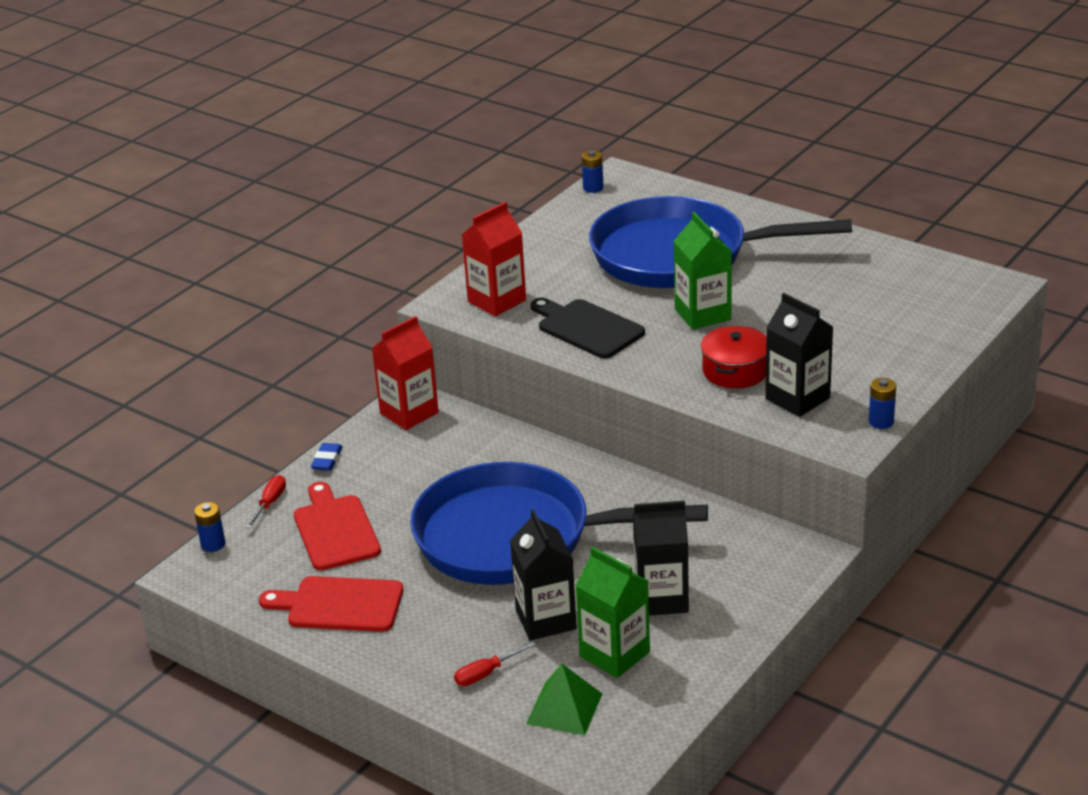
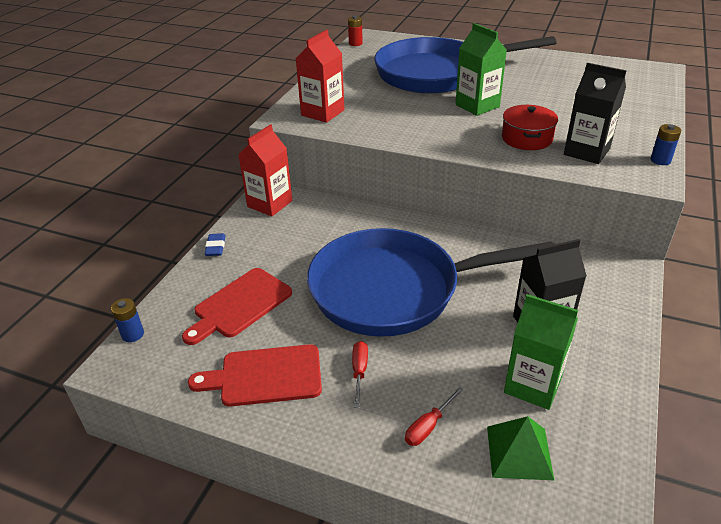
camera: 15 degrees left, 5 degrees up
red screwdriver [246,475,286,528] -> red screwdriver moved to [352,341,368,408]
red cutting board [294,482,381,570] -> red cutting board turned 105 degrees counterclockwise [182,268,292,345]
black carton [510,509,577,640] -> none
black cutting board [530,298,645,358] -> none
blue battery [582,150,603,193] -> red battery [348,16,363,46]

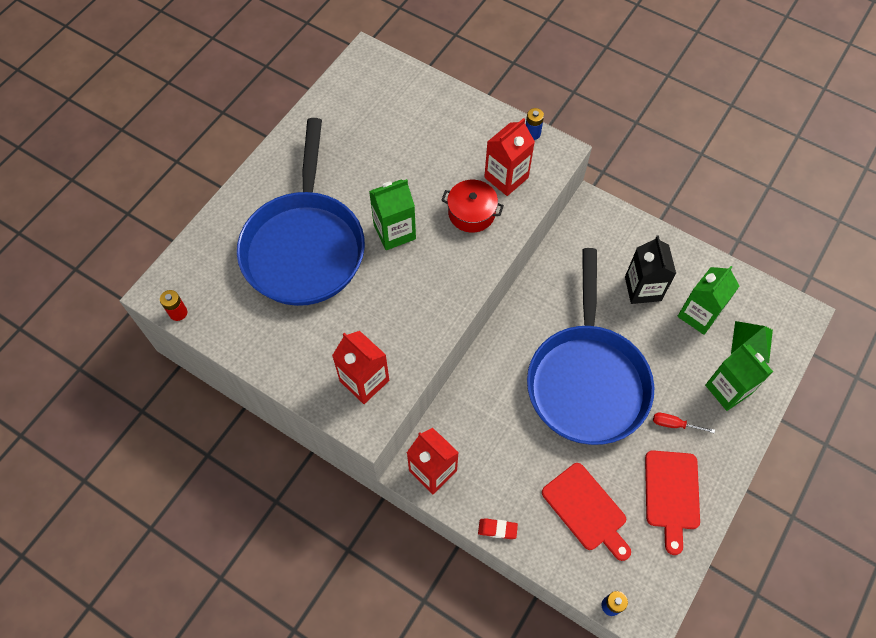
camera: 80 degrees left, 25 degrees up
blue eraser [205,233,226,256] -> red eraser [478,518,518,539]
red screwdriver [405,386,464,446] -> green carton [705,344,773,411]
black carton [564,63,627,164] -> red carton [484,118,535,196]

